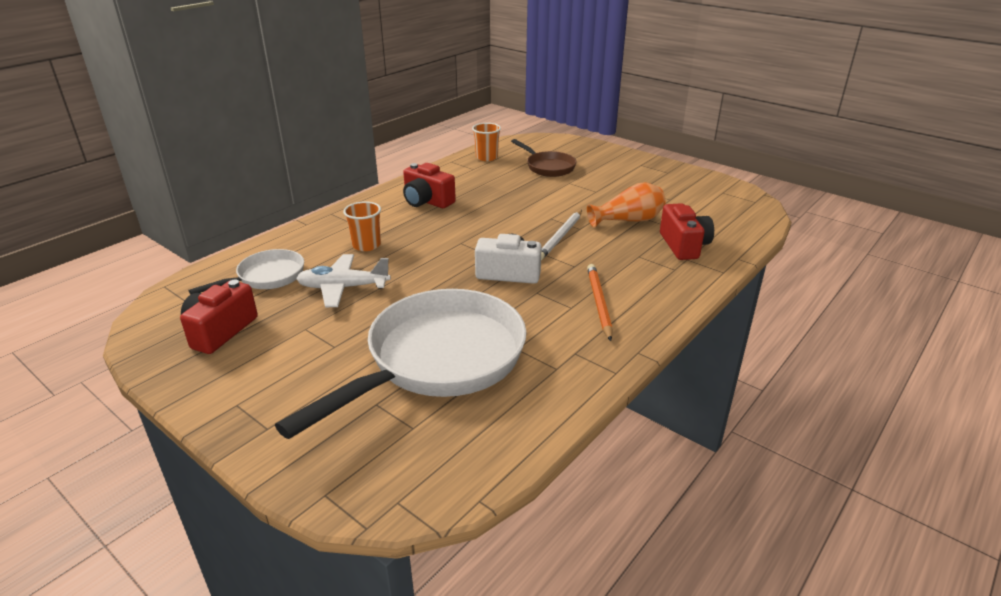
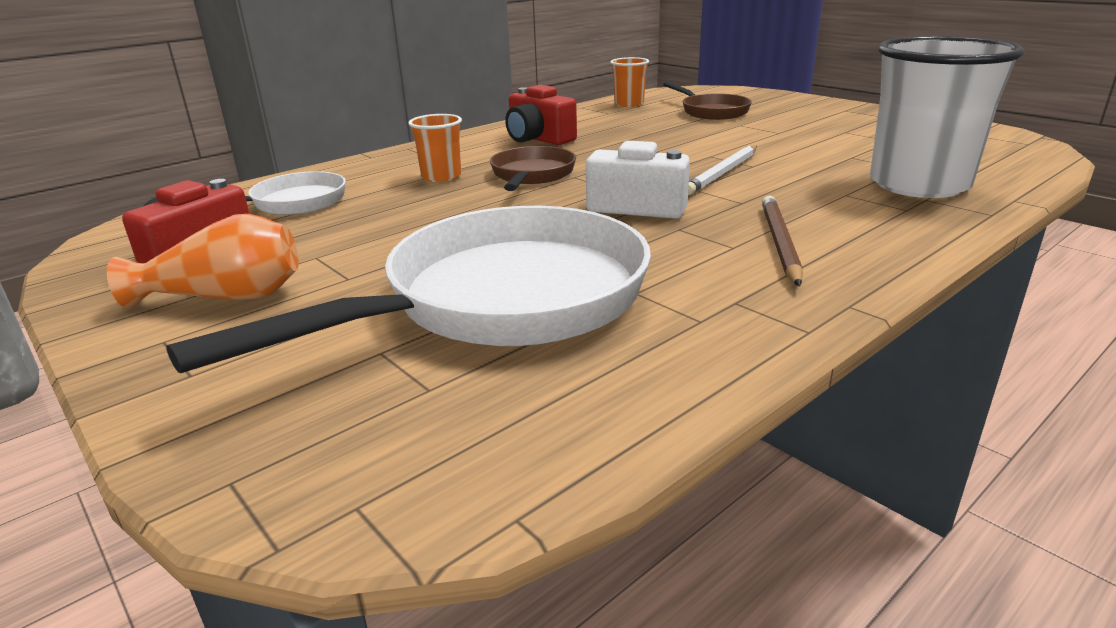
camera: 10 degrees right, 5 degrees down
white plane [296,254,391,307] -> none
orange vase [587,182,666,228] -> orange vase moved to [107,214,299,309]
orange pencil [587,264,613,341] -> brown pencil [762,195,803,287]
red camera [660,203,714,260] -> white cup [870,36,1024,198]
none -> brown pan [490,146,576,191]

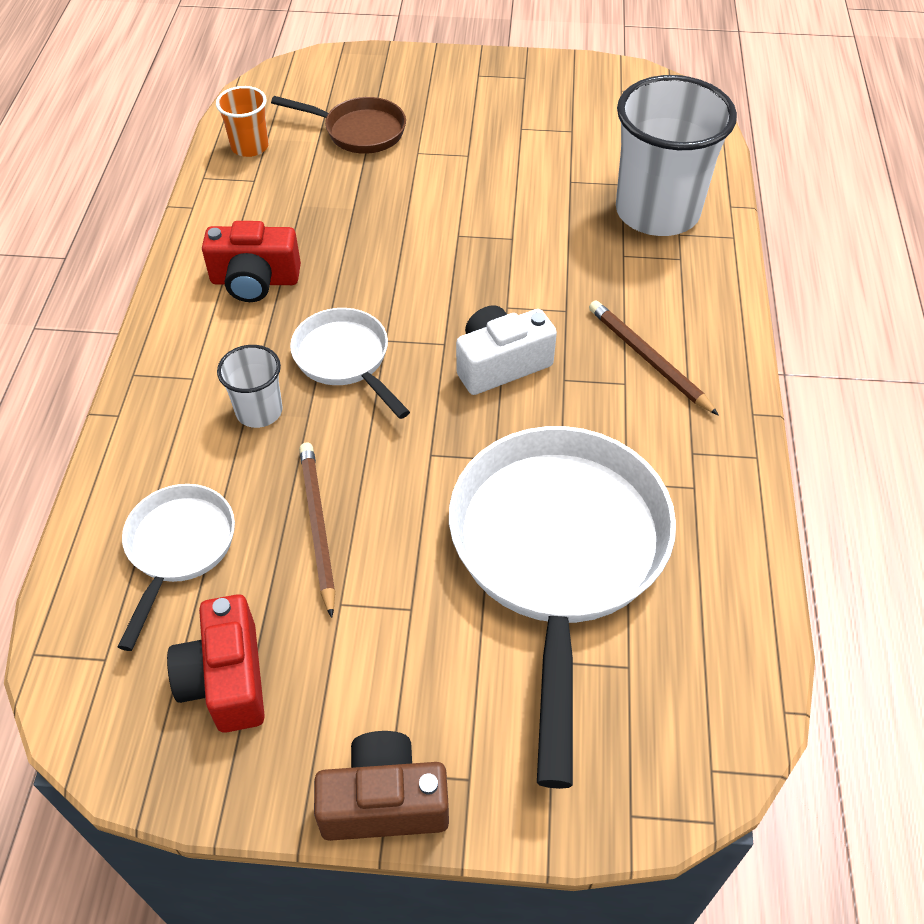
camera: 45 degrees left, 25 degrees up
orange vase [107,214,299,309] -> none
orange cup [408,114,462,182] -> white cup [217,345,283,428]
brown pan [490,146,576,191] -> white pan [290,308,410,419]
white pencil [688,145,757,195] -> none
none -> brown pencil [299,443,335,618]
none -> brown camera [314,731,449,841]

